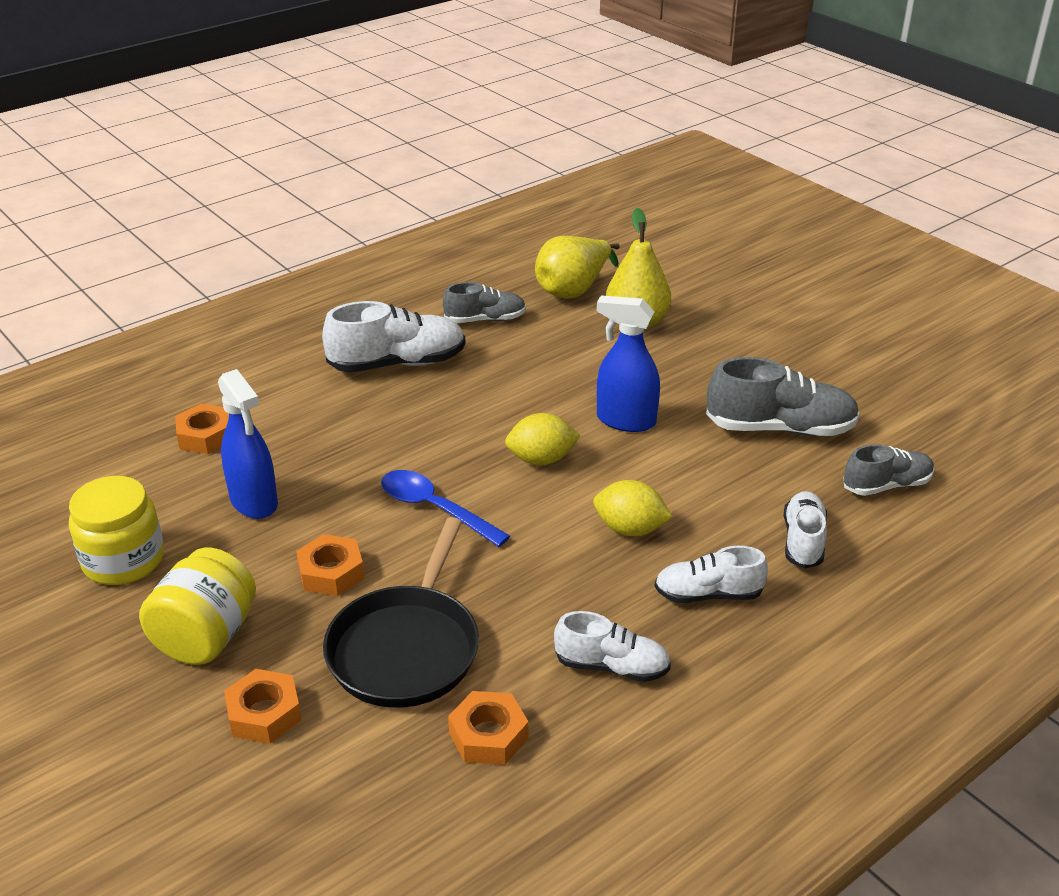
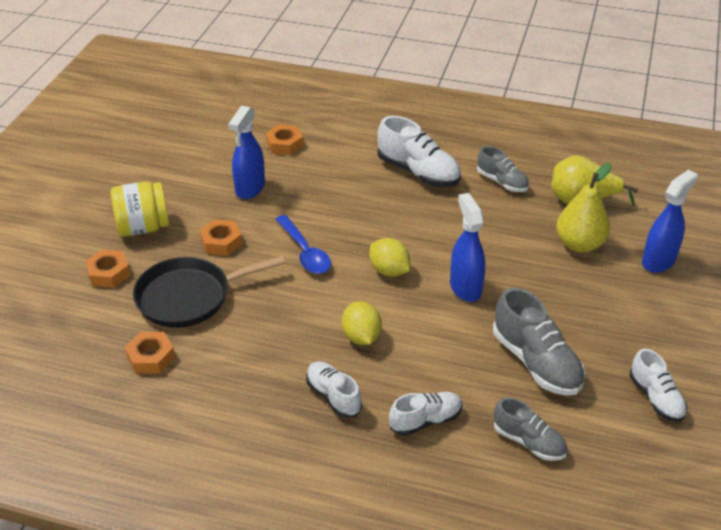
camera: 55 degrees right, 5 degrees up
yellow jar [69,476,164,585] -> none
blue spoon [381,470,510,547] -> blue spoon turned 150 degrees clockwise [276,215,331,274]
white shoe [554,611,671,682] -> white shoe moved to [630,349,687,422]
none -> blue spray bottle [642,170,698,273]

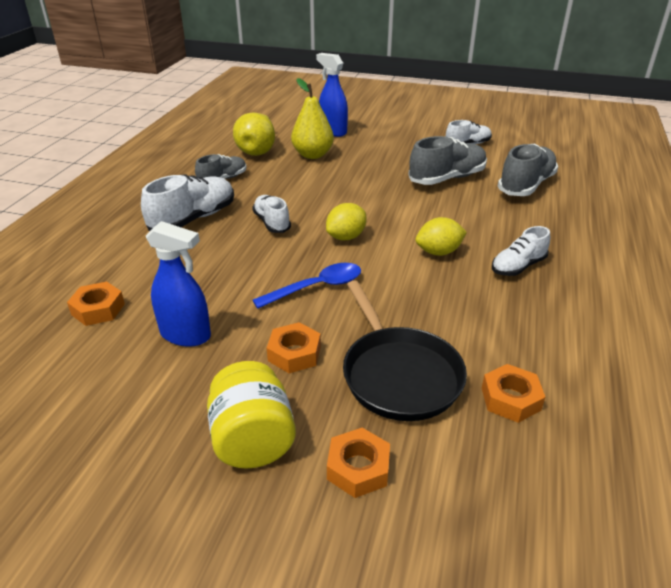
camera: 90 degrees left, 5 degrees down
white shoe [389,392,462,436] -> white shoe moved to [252,195,291,233]
blue spray bottle [450,193,485,302] -> none
grey shoe [494,397,567,461] -> grey shoe [498,144,558,196], size x1.61

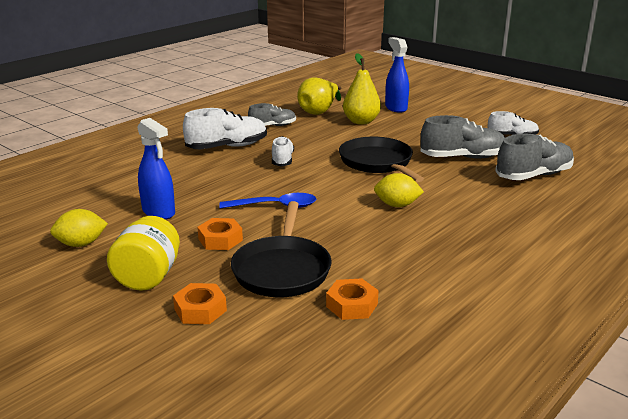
camera: 25 degrees right, 10 degrees down
orange nut [67,282,125,326] -> none
yellow lemon [326,203,366,240] -> yellow lemon moved to [50,209,108,247]
white shoe [492,226,550,276] -> none
none -> black pan [339,137,424,182]

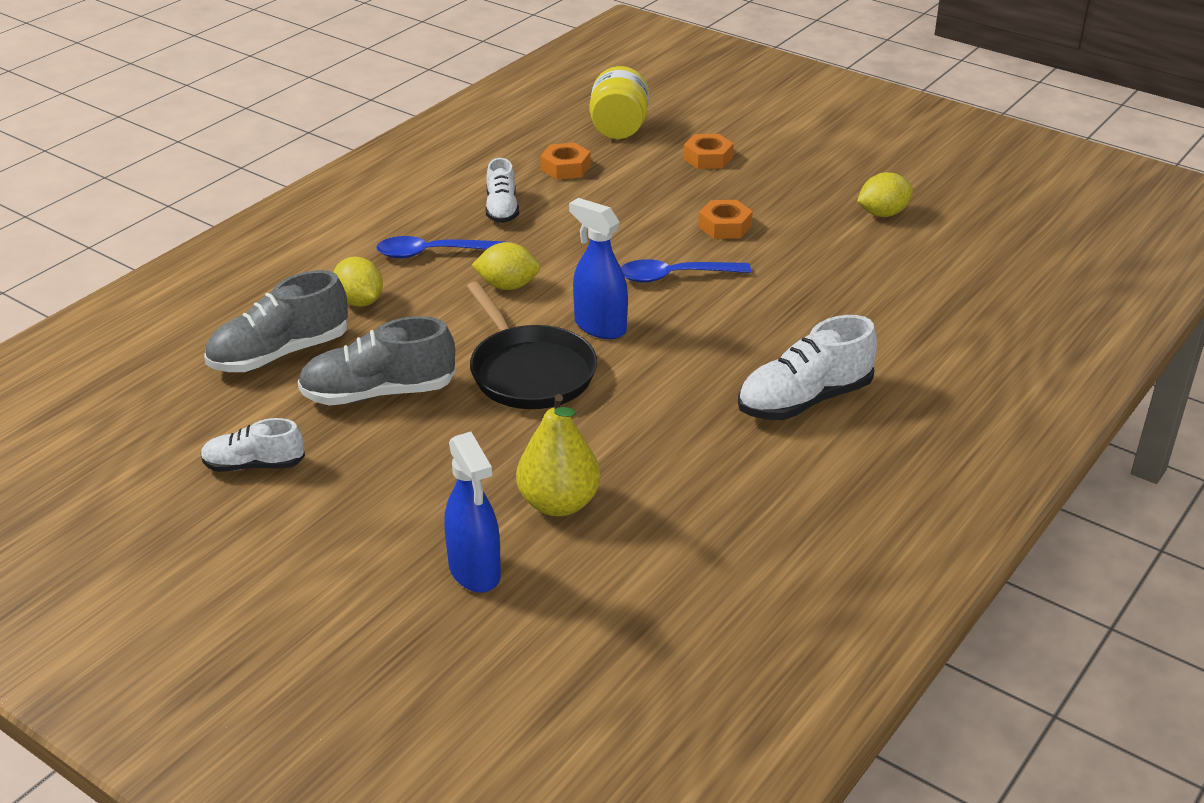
camera: 175 degrees right, 10 degrees up
yellow jar [107,216,180,291] -> yellow jar moved to [590,66,649,139]
blue spray bottle [137,118,175,220] -> blue spray bottle moved to [569,198,628,339]
black pan [231,201,332,297] -> none
grey shoe [248,103,296,126] -> none
white shoe [272,136,294,167] -> white shoe moved to [486,158,519,223]
yellow pear [297,77,341,115] -> none
none -> yellow lemon [334,257,383,307]
none -> blue spoon [376,236,506,258]

